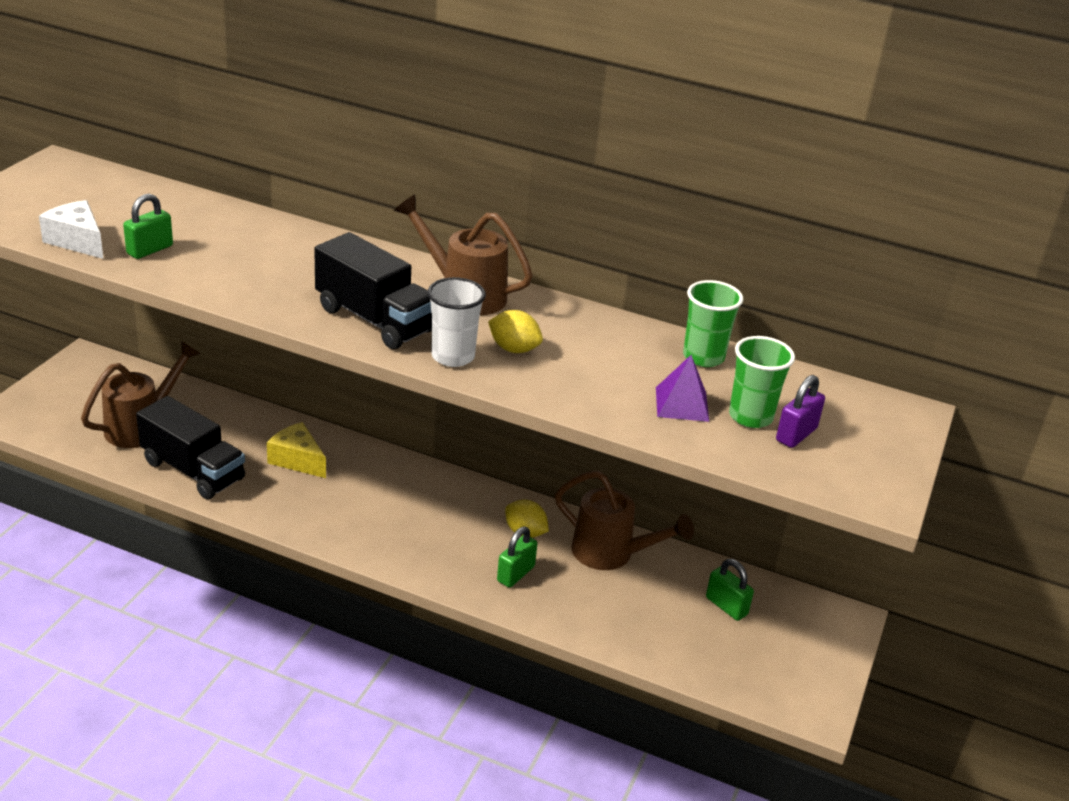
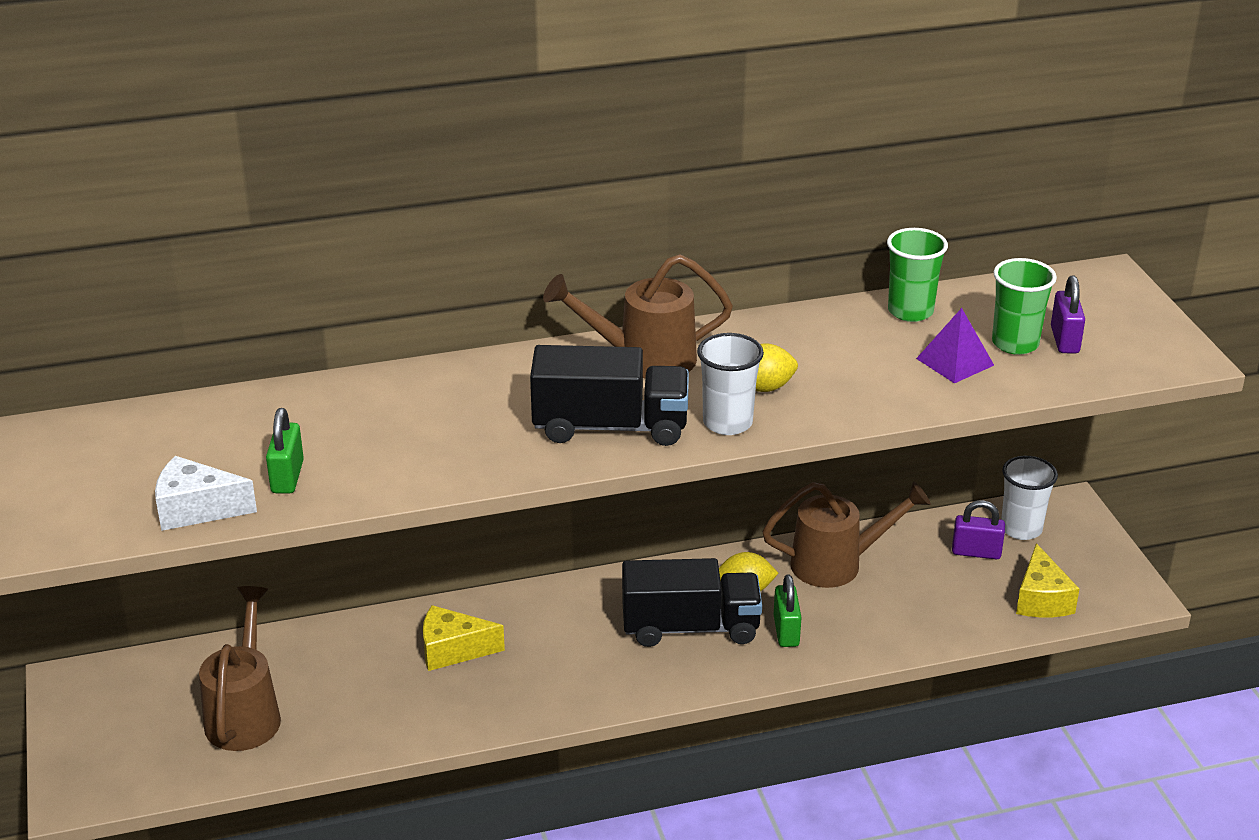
camera: 35 degrees left, 0 degrees up
black truck [136,396,245,499] -> black truck moved to [622,558,762,647]
green padlock [706,559,754,621] -> purple padlock [952,500,1005,559]
none -> white cup [1001,456,1058,540]
none -> yellow cheese [1016,543,1079,617]

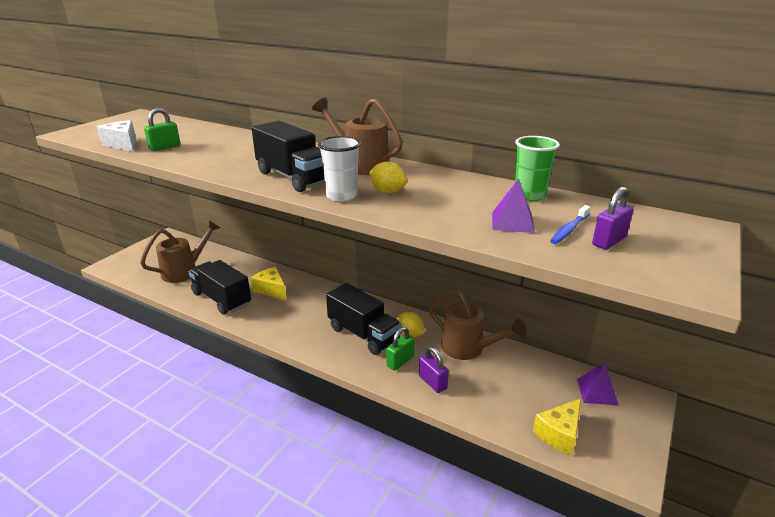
camera: 45 degrees right, 5 degrees down
purple padlock [952,500,1005,559] -> purple padlock moved to [419,347,449,393]
green cup [992,258,1057,355] -> blue toothbrush [550,205,591,244]
white cup [1001,456,1058,540] -> purple pyramid [577,363,619,406]
none -> black truck [188,260,251,315]

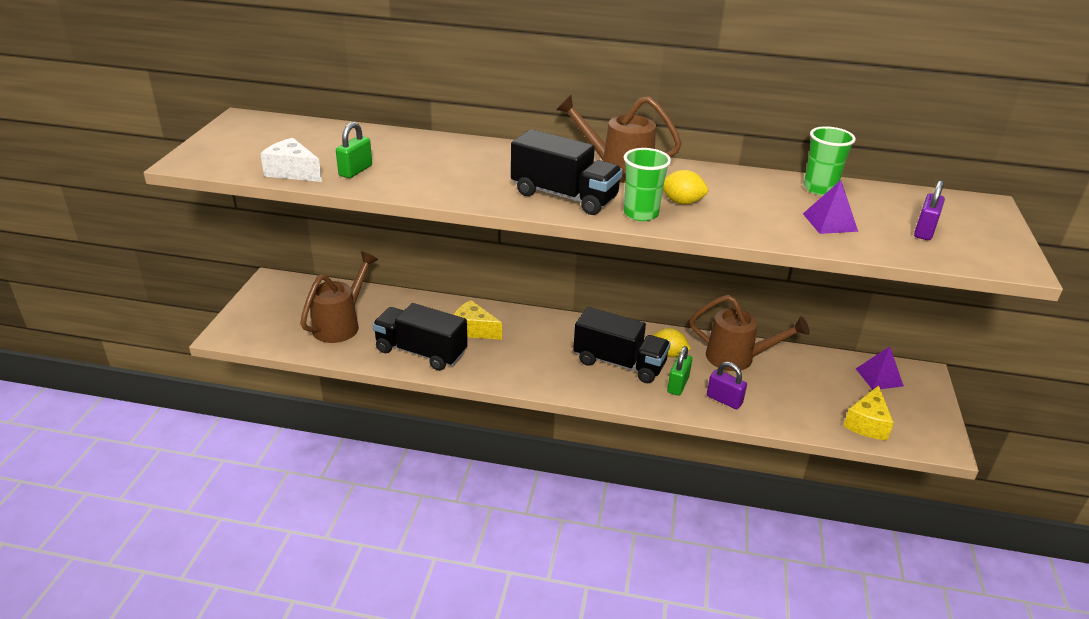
camera: 20 degrees left, 5 degrees up
white cup [318,136,361,202] -> green cup [624,148,671,221]
blue toothbrush [550,205,591,244] -> none

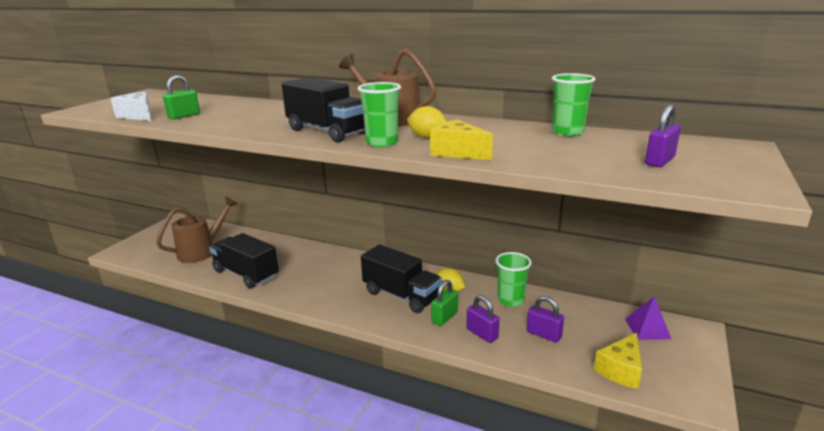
camera: 15 degrees right, 10 degrees down
yellow cheese [453,300,502,340] -> yellow cheese moved to [430,120,493,160]
brown watering can [689,295,810,371] -> green cup [495,252,532,307]
purple pyramid [803,180,858,234] -> none
none -> purple padlock [526,296,564,343]

